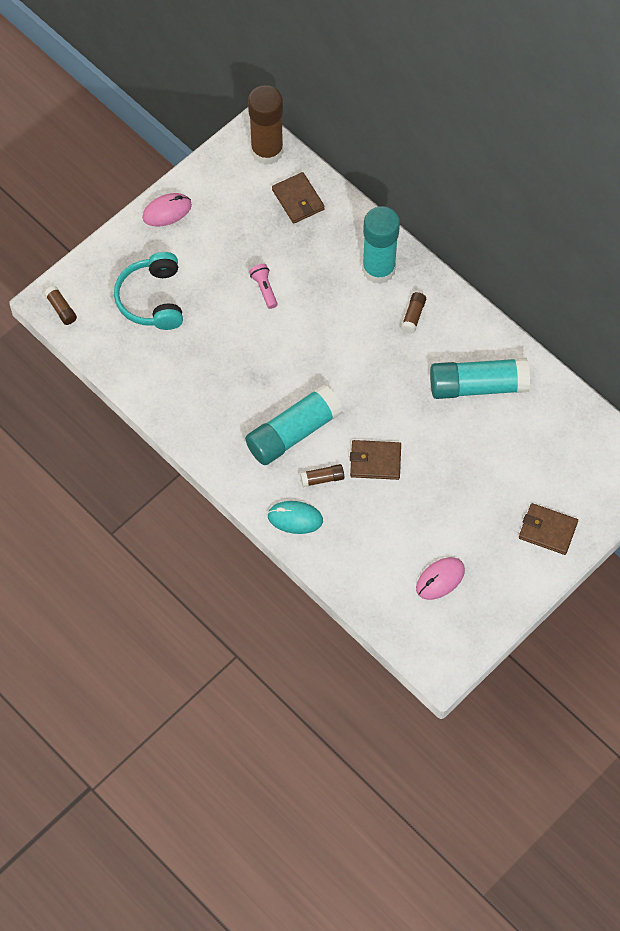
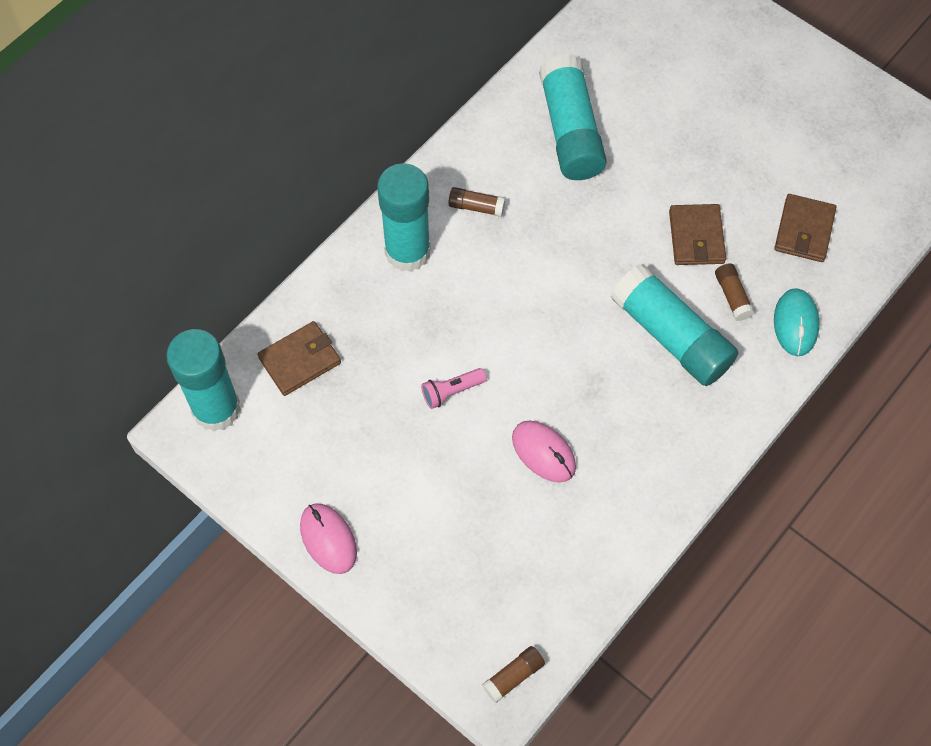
camera: 95 degrees left, 0 degrees up
turquoise headphones [114,252,183,330] -> none
brown glue stick [248,85,283,165] -> turquoise glue stick [166,329,241,432]
pink mouse [416,557,465,600] -> pink mouse moved to [512,421,576,482]
brown wallet [519,503,578,555] -> brown wallet moved to [774,194,836,262]

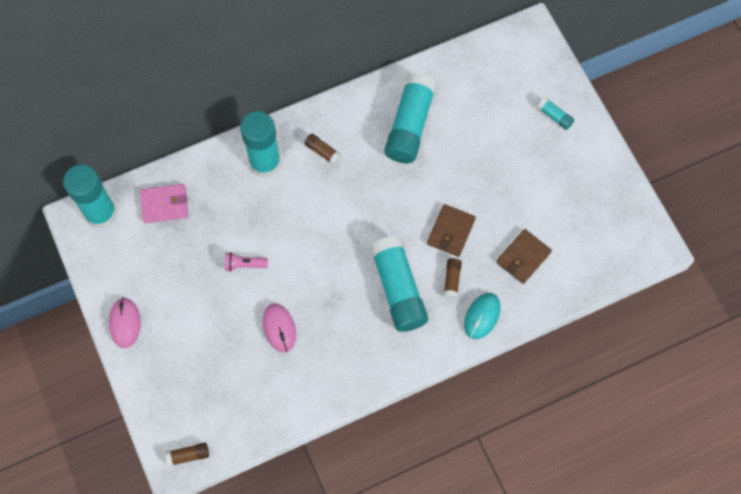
camera: 25 degrees right, 5 degrees up
brown wallet [257,321,341,396] -> pink wallet [140,184,188,223]
none -> turquoise glue stick [537,97,574,130]

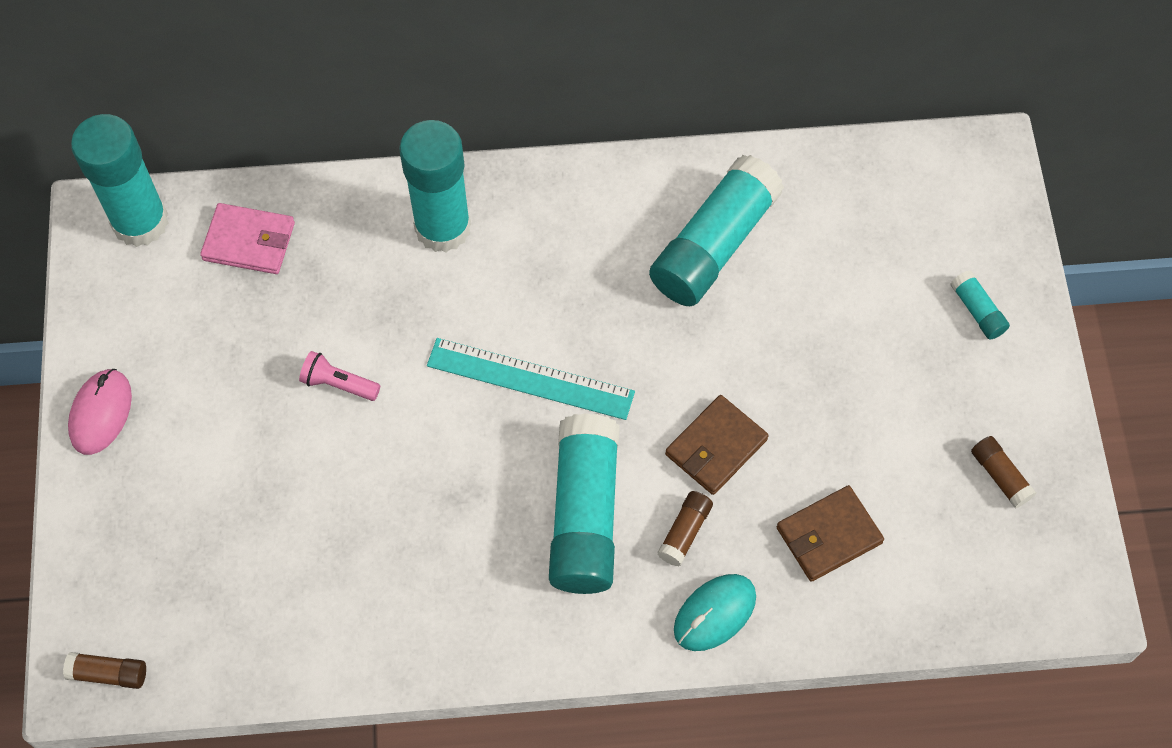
camera: 20 degrees right, 5 degrees down
pink mouse [262,303,296,352] -> none
brown glue stick [304,134,342,165] -> brown glue stick moved to [971,436,1036,508]
none -> turquoise ruler [427,338,635,420]

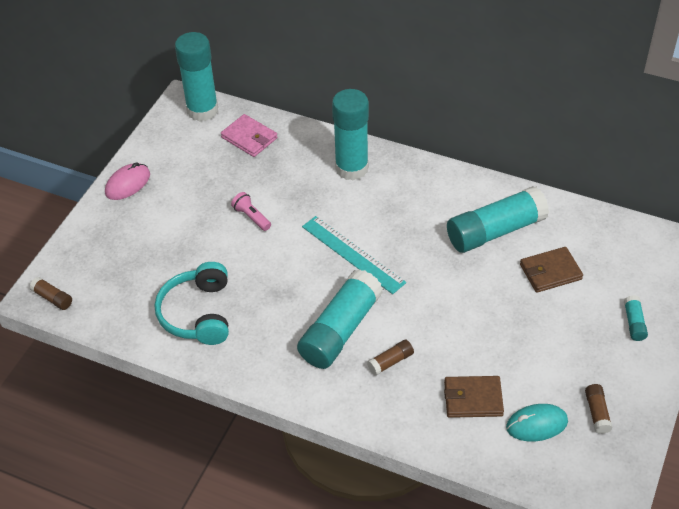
camera: 30 degrees right, 15 degrees down
brown wallet [665,395,769,495] -> brown wallet moved to [520,247,583,293]
turquoise mouse [674,574,756,651] -> turquoise mouse moved to [506,404,568,441]
none -> turquoise headphones [155,262,229,345]

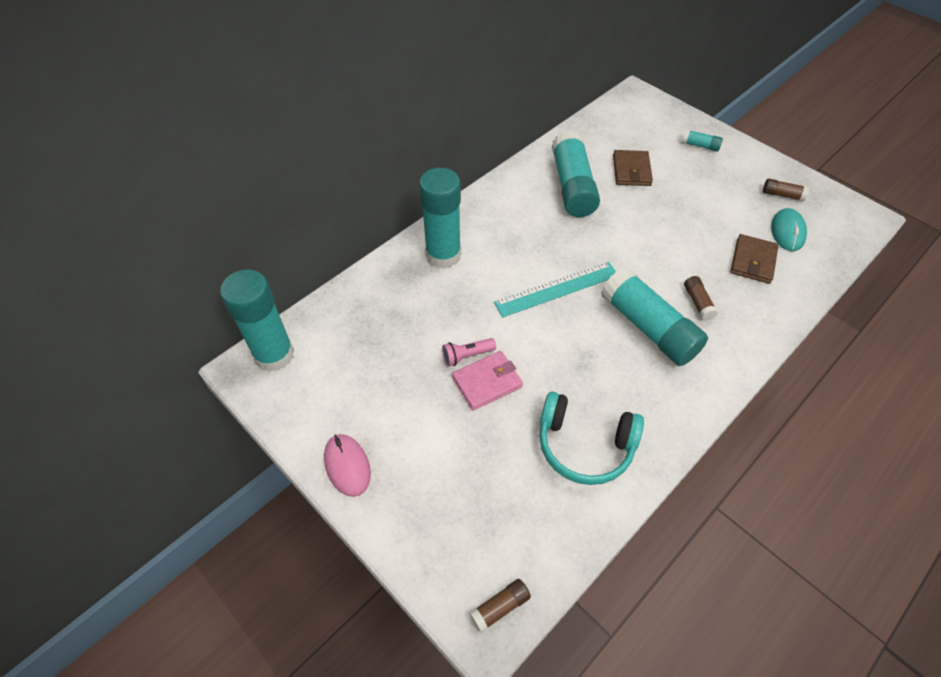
camera: 70 degrees left, 5 degrees up
pink wallet [221,114,278,157] -> pink wallet moved to [452,351,523,410]

